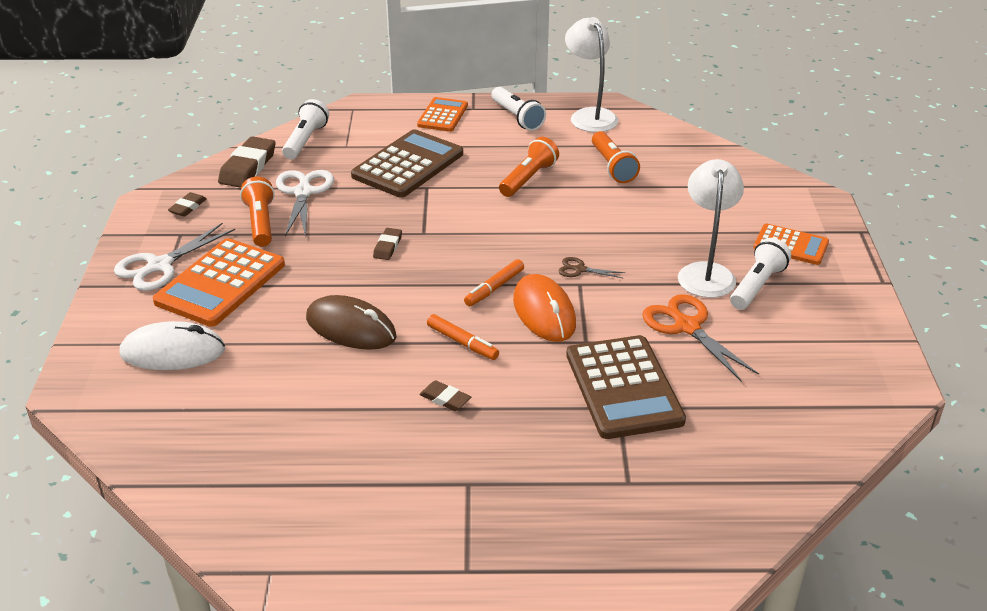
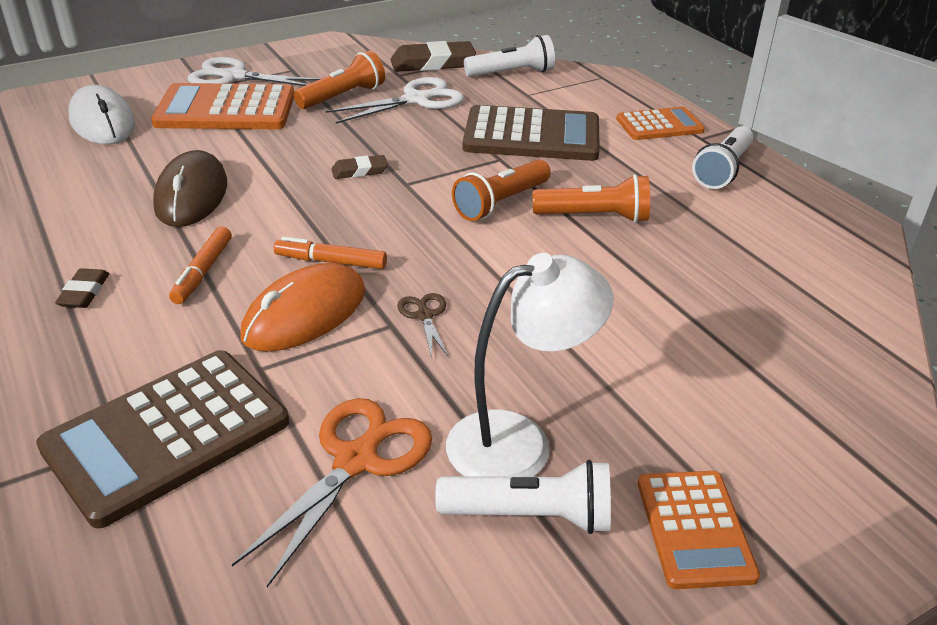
camera: 60 degrees right, 0 degrees up
brown eraser [168,192,207,217] -> none
white lamp [565,17,618,132] -> none
orange flashlight [592,131,640,183] -> orange flashlight moved to [452,159,551,221]

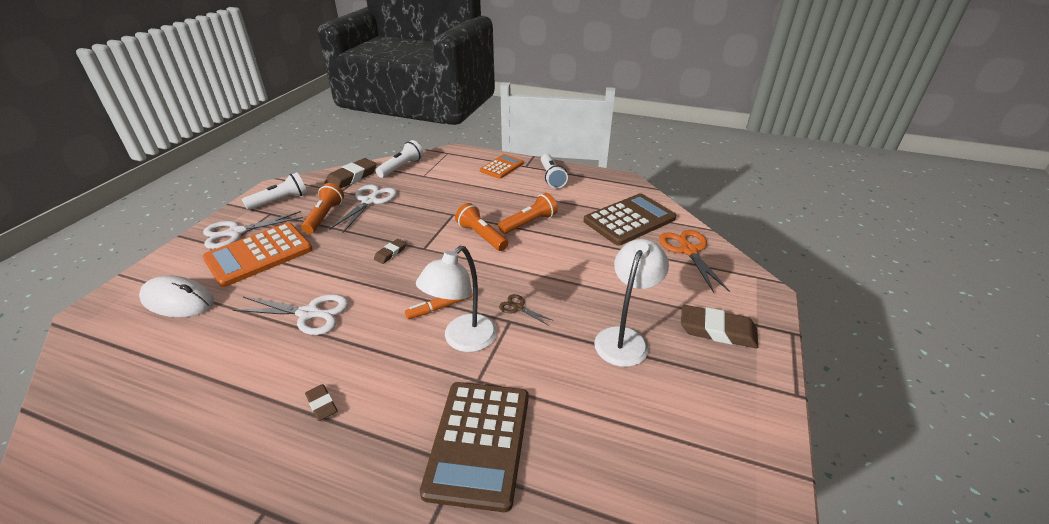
camera: 40 degrees left, 0 degrees up
brown mouse [153,150,227,227] -> white scissors [233,294,349,335]
orange marker [169,226,232,304] -> none
orange scissors [232,398,432,587] -> orange scissors moved to [659,230,730,293]
orange mouse [241,263,365,352] -> white lamp [416,246,497,352]
white flashlight [435,460,611,534] -> white flashlight moved to [242,172,307,210]
orange flashlight [452,159,551,221] -> orange flashlight turned 135 degrees clockwise [455,203,508,251]
brown calculator [463,105,600,161] -> brown calculator moved to [584,193,676,246]
orange calculator [638,471,760,589] -> brown eraser [681,305,758,349]

